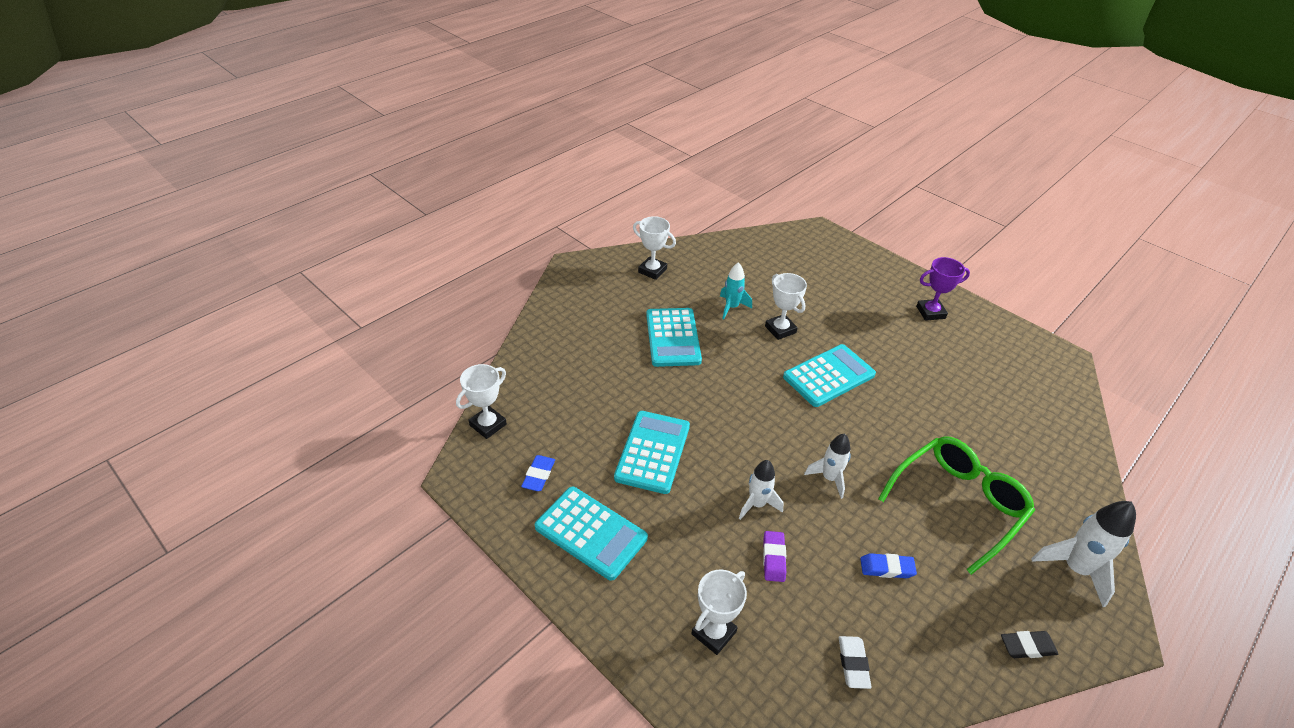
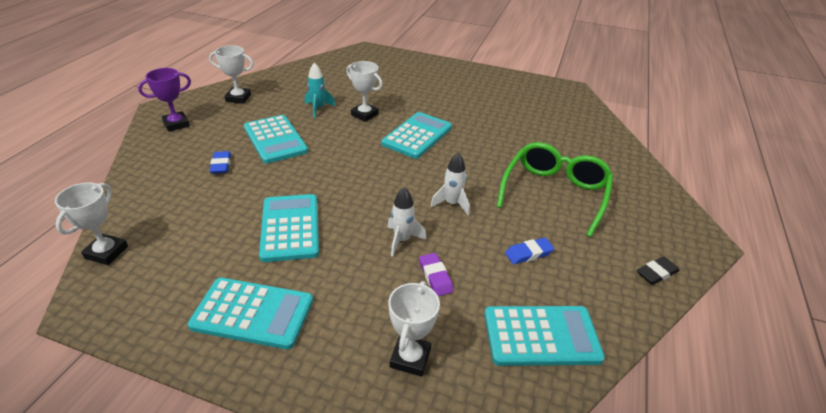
camera: 25 degrees left, 5 degrees down
blue eraser [521,455,555,491] -> blue eraser moved to [210,151,231,174]
white eraser [839,636,872,689] -> turquoise calculator [484,306,605,366]
purple trophy [916,257,970,321] -> purple trophy moved to [138,68,191,132]
white rocket [1031,501,1136,607] -> none

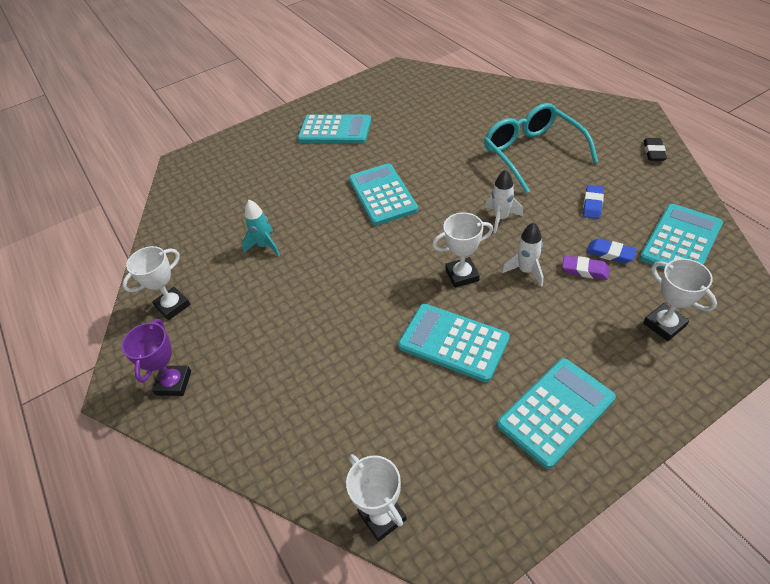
camera: 45 degrees left, 10 degrees up
blue eraser [210,151,231,174] -> blue eraser moved to [586,238,637,264]
turquoise calculator [244,115,308,164] -> turquoise calculator moved to [298,114,371,144]
white trophy [346,61,383,122] -> white trophy moved to [432,213,493,288]
green glasses [497,142,613,237] -> turquoise glasses [484,103,598,194]

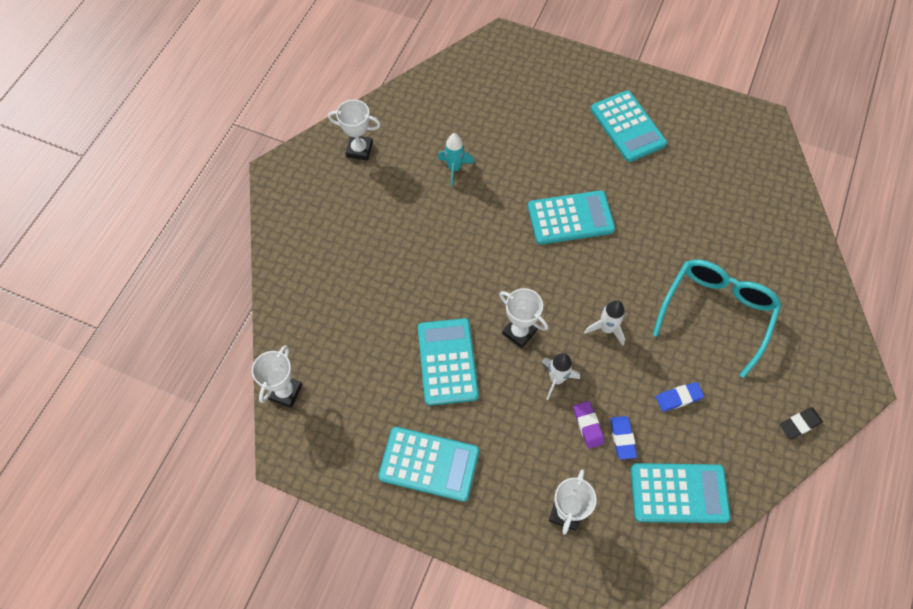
camera: 50 degrees right, 15 degrees up
purple trophy [122,319,191,396] -> none
turquoise calculator [349,163,418,226] -> turquoise calculator turned 45 degrees clockwise [528,190,615,245]

